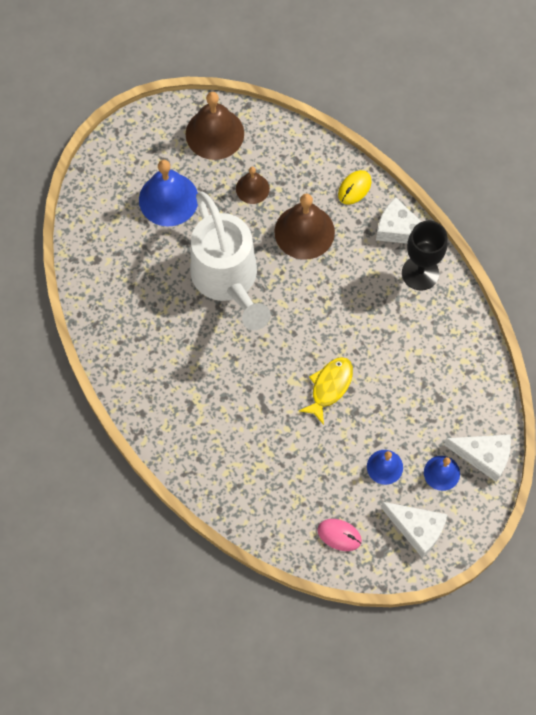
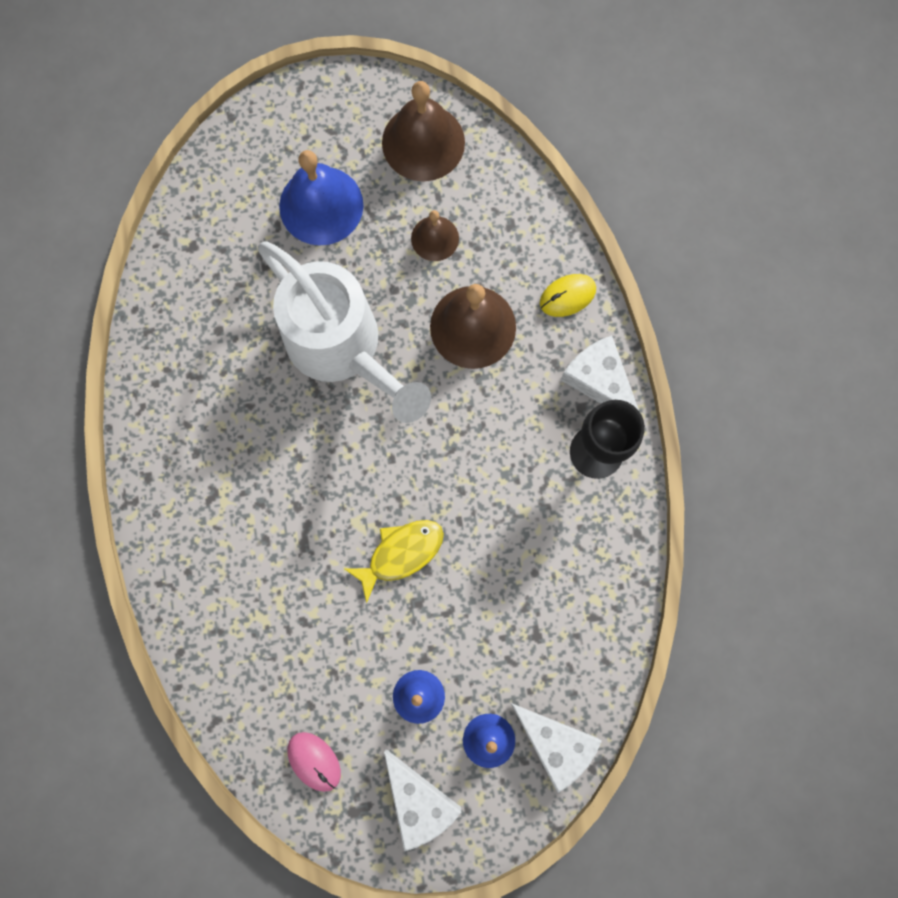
camera: 25 degrees right, 10 degrees up
white watering can [190,191,271,330] -> white watering can turned 45 degrees counterclockwise [258,241,431,423]

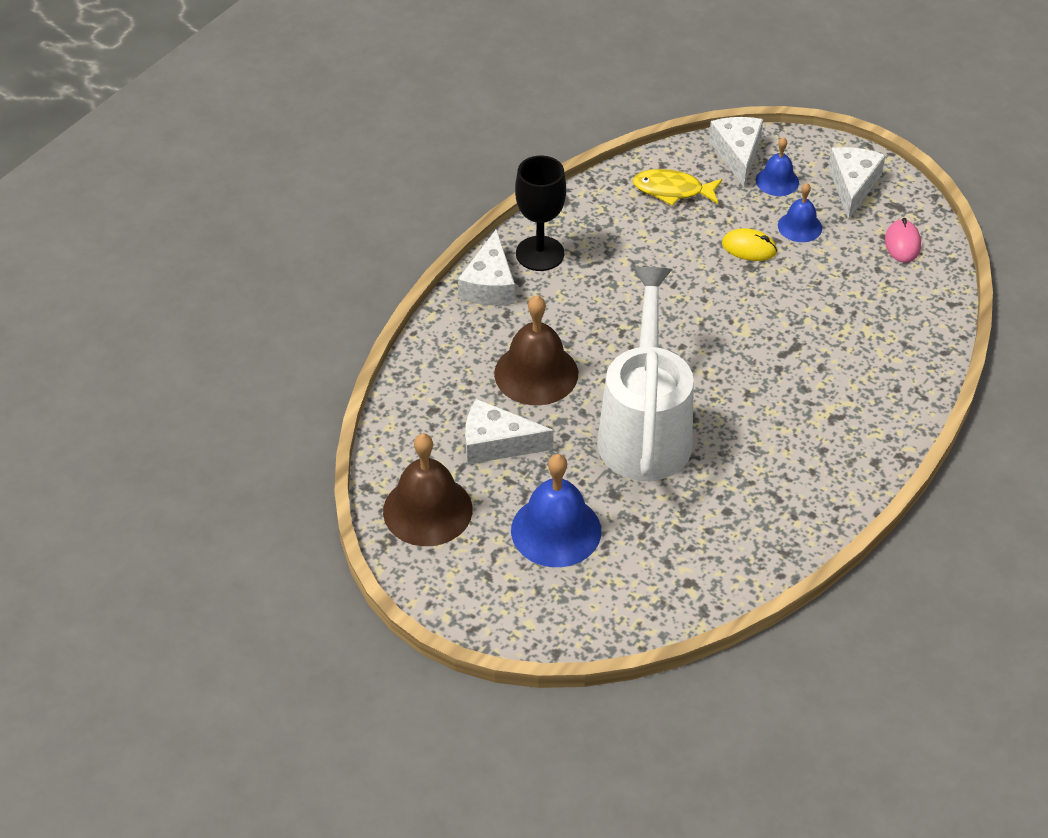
camera: 135 degrees left, 30 degrees down
yellow fish [345,520,444,603] -> yellow fish moved to [633,169,722,206]
brown bell [411,210,459,261] -> white cheese [465,399,554,464]
yellow mouse [540,274,596,317] -> yellow mouse moved to [722,228,777,261]

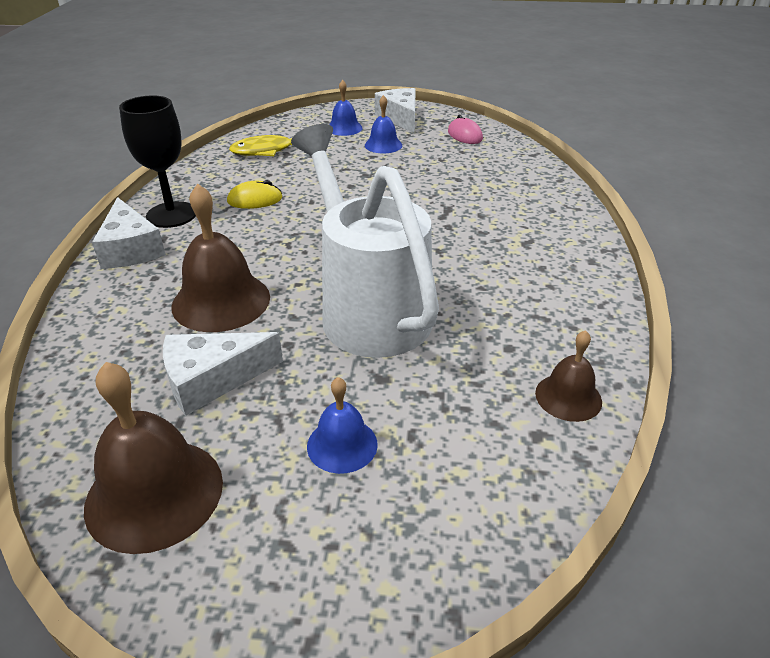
camera: 30 degrees left, 10 degrees down
blue bell [511,454,601,567] -> blue bell [307,377,378,474], size x0.57
white cheese [709,117,763,187] -> none
yellow mouse [722,228,777,261] -> yellow mouse moved to [227,180,283,209]
none -> brown bell [535,330,602,422]

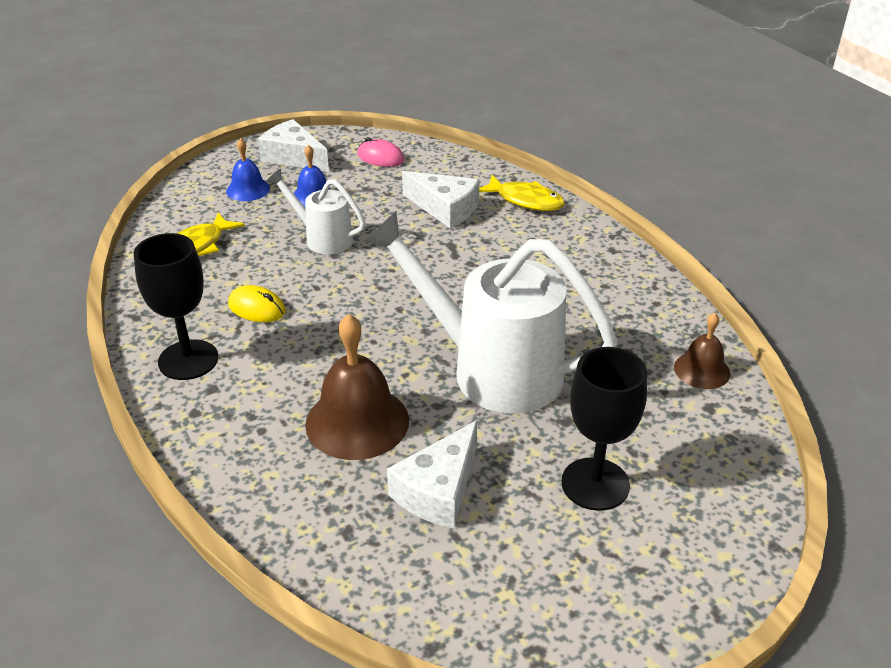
camera: 35 degrees left, 0 degrees up
brown bell [84,362,223,554] -> none
white cheese [92,197,166,269] -> white cheese moved to [402,171,480,228]
yellow mouse [227,180,283,209] -> yellow mouse turned 75 degrees clockwise [228,285,286,322]
blue bell [307,377,378,474] -> black goblet [561,347,647,511]
none -> white watering can [266,169,366,254]
none -> yellow fish [479,175,565,211]

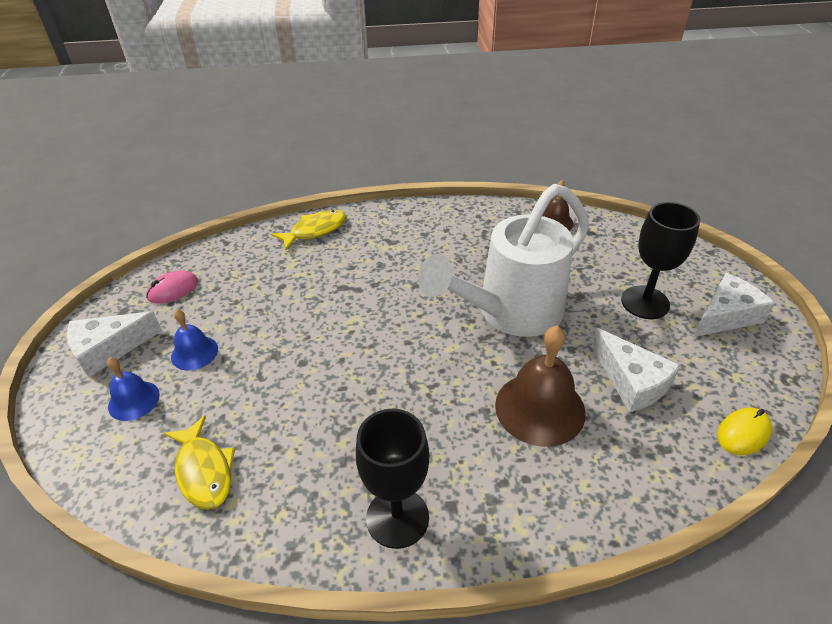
camera: 65 degrees left, 5 degrees up
yellow mouse [228,285,286,322] -> yellow mouse moved to [717,408,772,455]
white watering can [266,169,366,254] -> none
white cheese [402,171,480,228] -> white cheese moved to [693,273,775,337]

